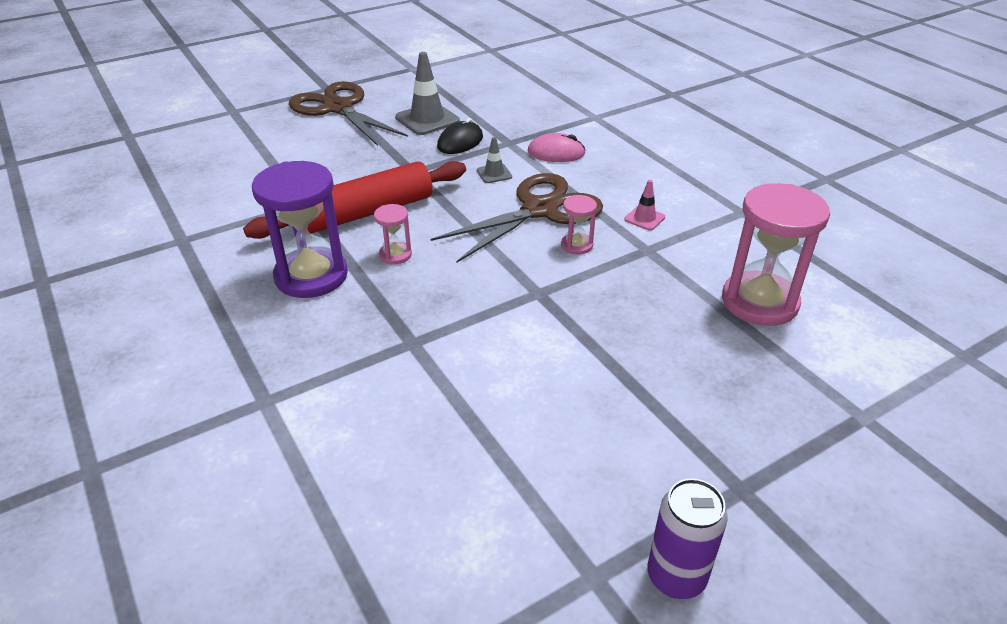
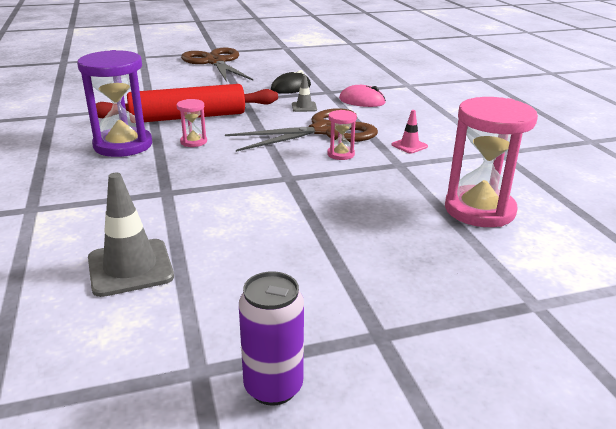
camera: 15 degrees right, 10 degrees down
grey traffic cone [395,52,460,135] -> grey traffic cone moved to [88,173,174,297]

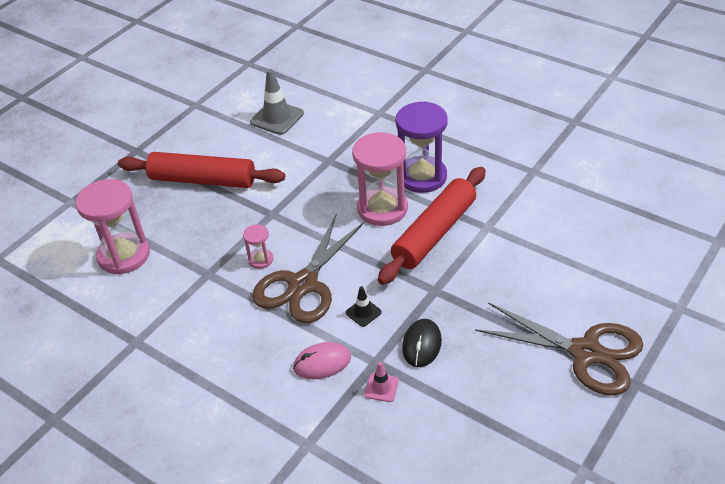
camera: 145 degrees right, 15 degrees up
pink hourglass [177,99,207,147] -> pink hourglass [352,132,408,226], size x2.13
purple can [239,271,304,406] -> none
grey traffic cone [292,75,317,112] -> black traffic cone [346,286,382,327]
pink traffic cone [392,110,428,153] -> pink traffic cone moved to [365,362,399,402]
none -> red rolling pin [118,152,285,188]

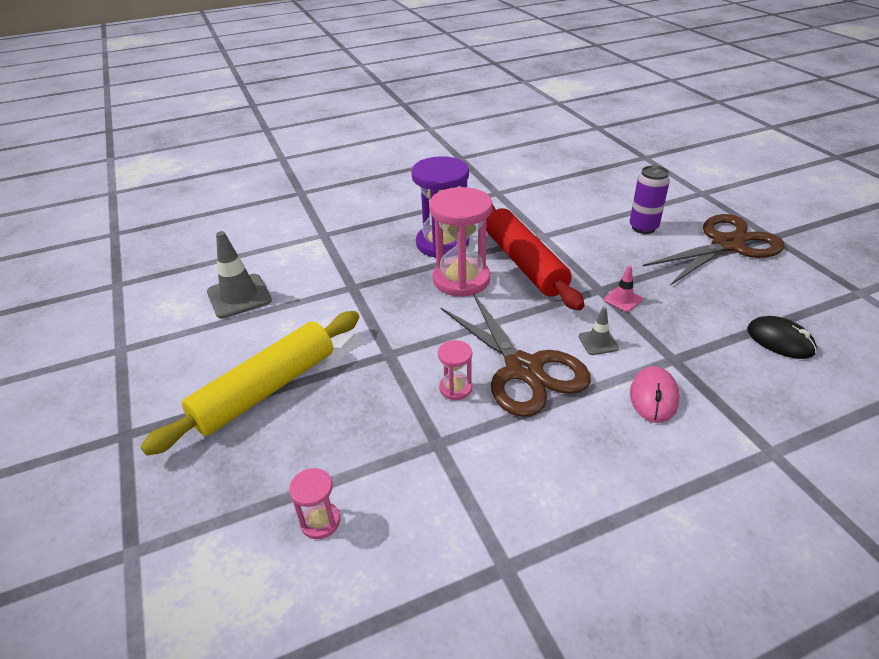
camera: 60 degrees left, 5 degrees down
pink hourglass [76,179,150,274] -> pink hourglass [289,468,340,539], size x0.47
red rolling pin [118,152,285,188] -> yellow rolling pin [140,311,360,456]
black traffic cone [346,286,382,327] -> grey traffic cone [579,307,619,355]
pink traffic cone [365,362,399,402] -> pink traffic cone moved to [604,266,643,312]
black mouse [402,319,442,367] -> black mouse moved to [747,316,817,359]
none -> purple can [630,166,670,234]

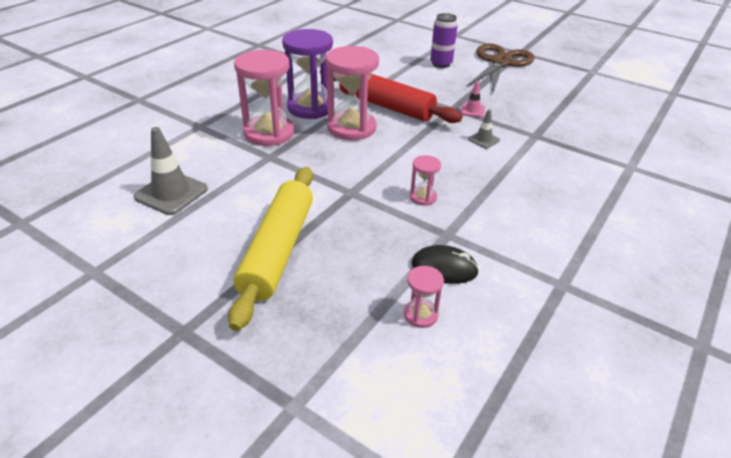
camera: 35 degrees left, 0 degrees up
brown scissors [441,293,591,417] -> none
pink mouse [630,366,680,423] -> none
black mouse [747,316,817,359] -> black mouse moved to [412,245,479,284]
none -> pink hourglass [234,50,294,146]

